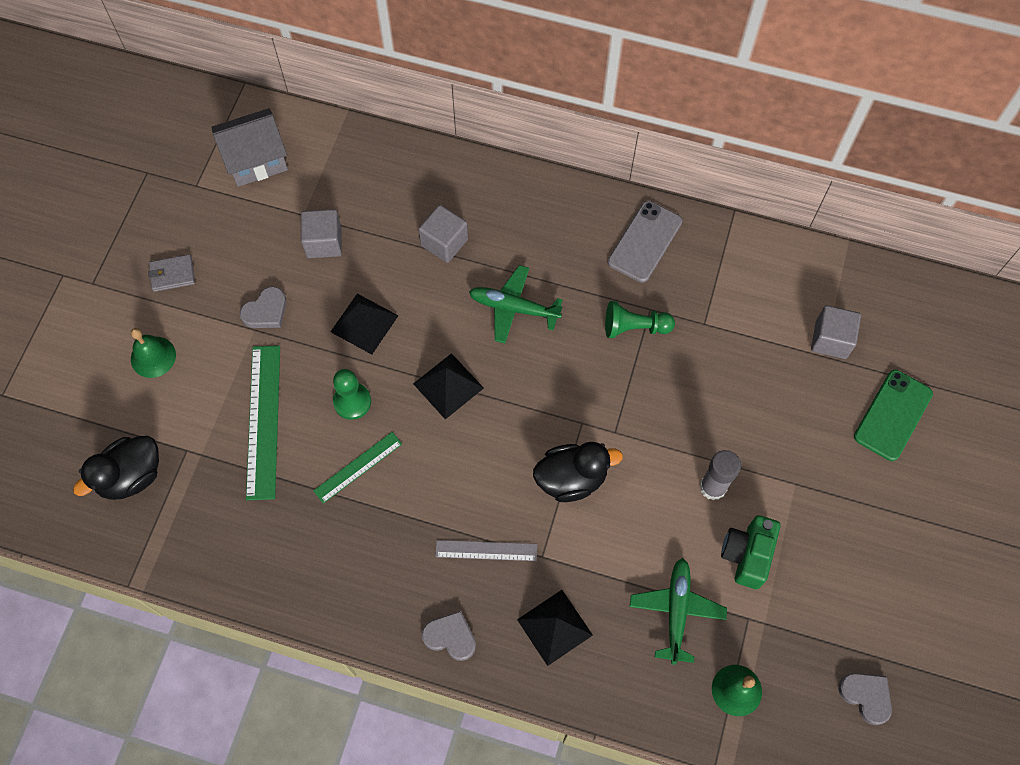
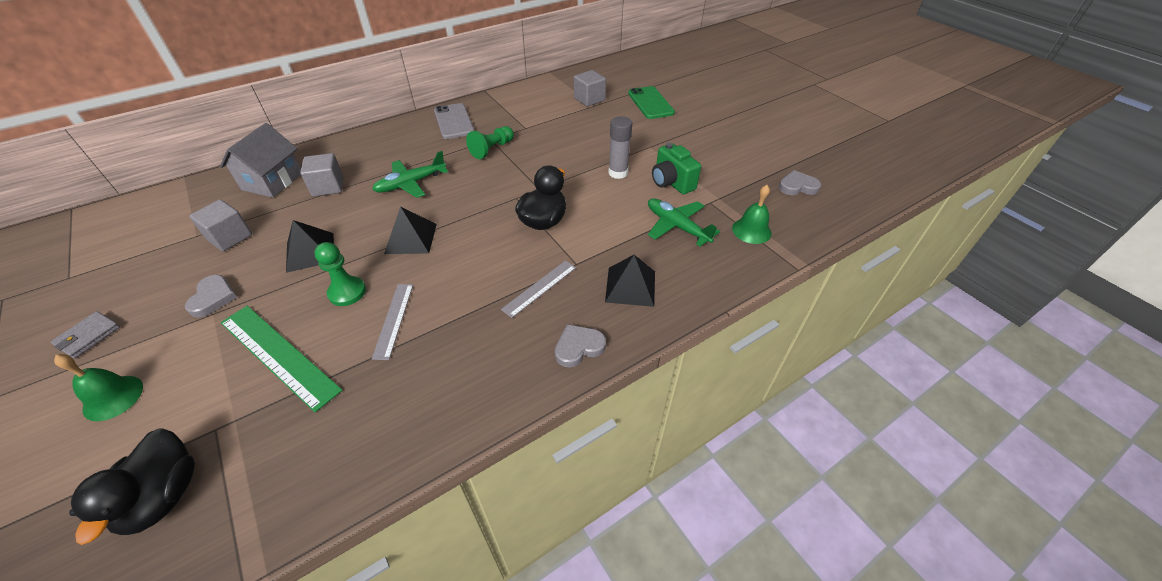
camera: 50 degrees left, 20 degrees down
grey house [212,108,288,187] -> grey house moved to [220,123,301,198]
green ruler [313,432,402,504] -> grey ruler [372,284,413,360]

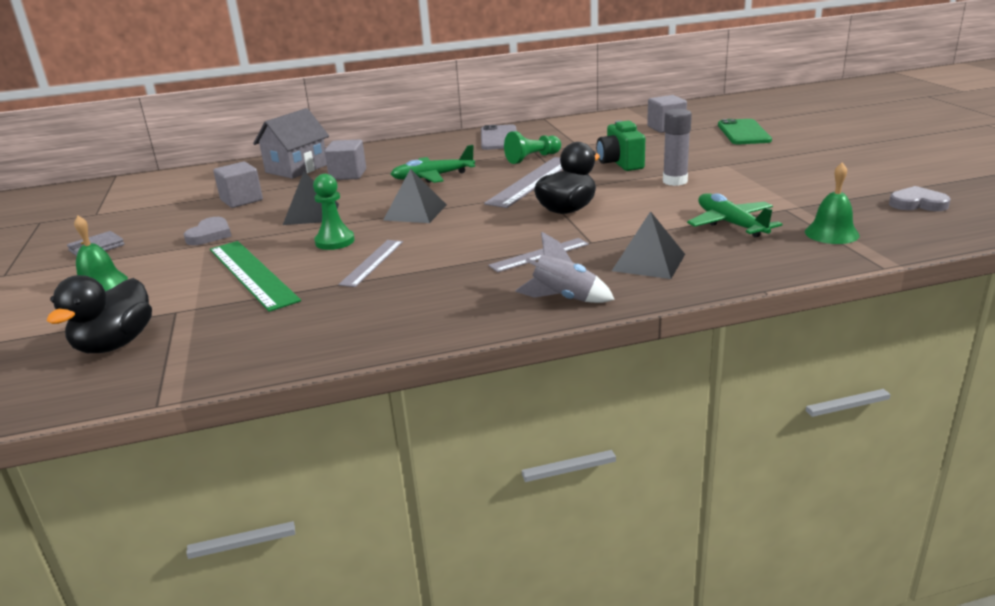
camera: 20 degrees right, 20 degrees down
grey heart [555,324,606,368] -> grey rocket [515,232,615,303]
green camera [652,143,701,194] -> green camera moved to [596,121,645,171]
none -> grey ruler [484,157,563,208]

